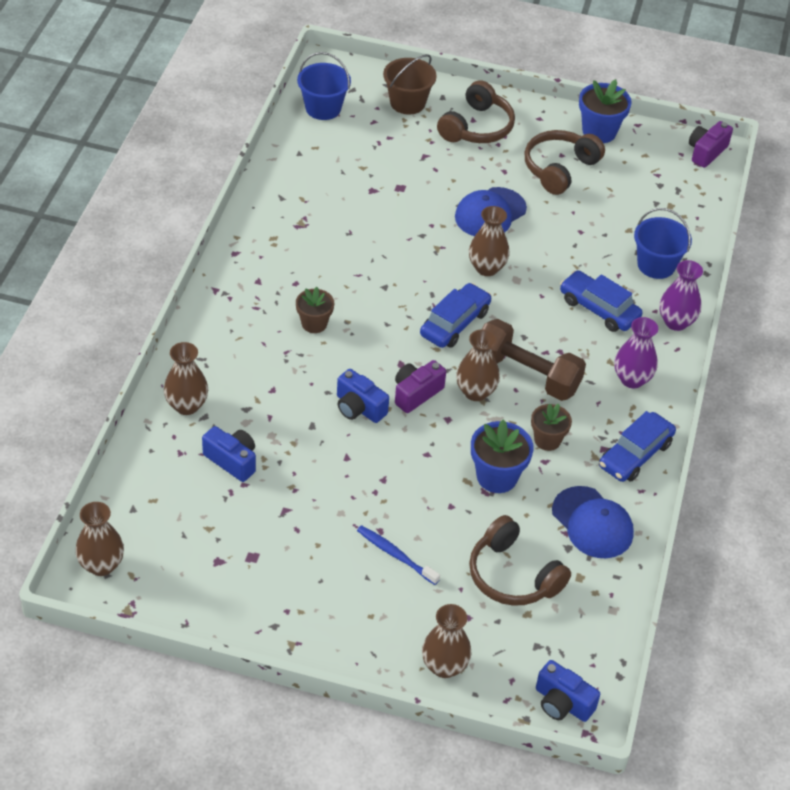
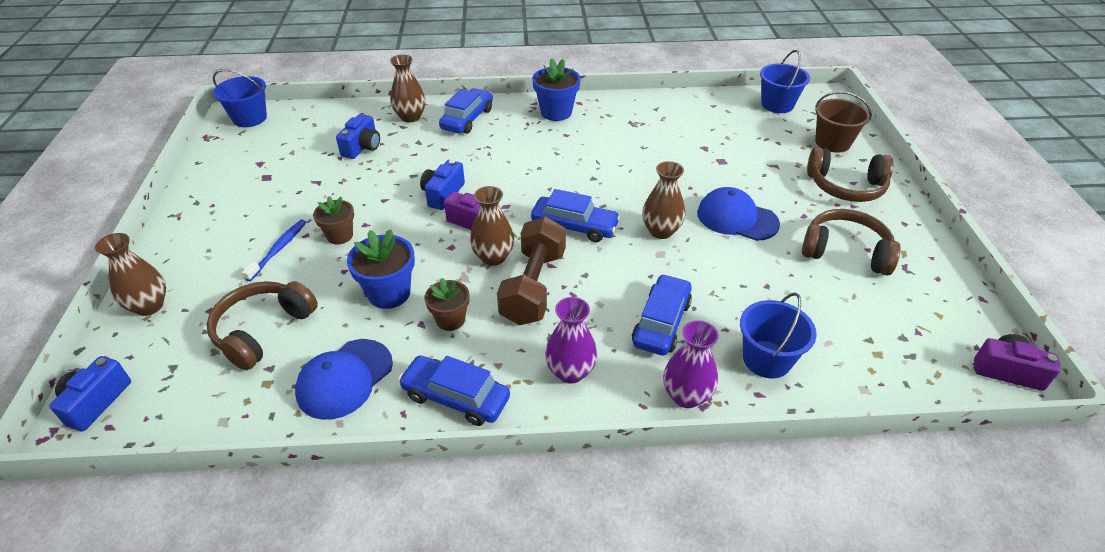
camera: 75 degrees right, 5 degrees down
brown vase [75,502,124,576] -> blue bucket [213,69,267,127]
brown flower pot [296,287,334,333] -> brown flower pot moved to [313,196,354,244]
blue flower pot [579,79,632,143] -> blue flower pot moved to [532,58,581,121]
none -> blue car [439,88,493,134]

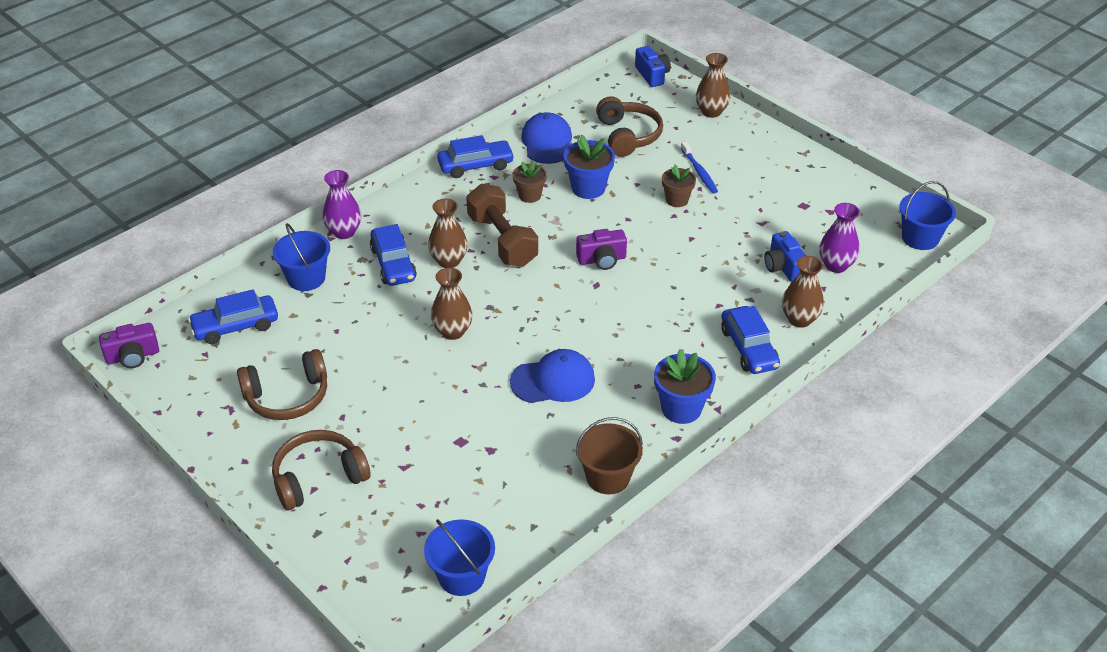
camera: 140 degrees right, 0 degrees up
blue camera [420,160,465,210] -> none
brown vase [470,186,514,266] -> brown vase moved to [428,198,468,268]
blue car [531,189,620,242] -> blue car moved to [188,289,278,344]
purple vase [545,297,598,384] -> purple vase moved to [819,203,860,273]
blue cap [697,187,780,241] -> blue cap moved to [510,349,595,403]
brown bucket [815,91,872,152] -> brown bucket moved to [576,417,643,494]

